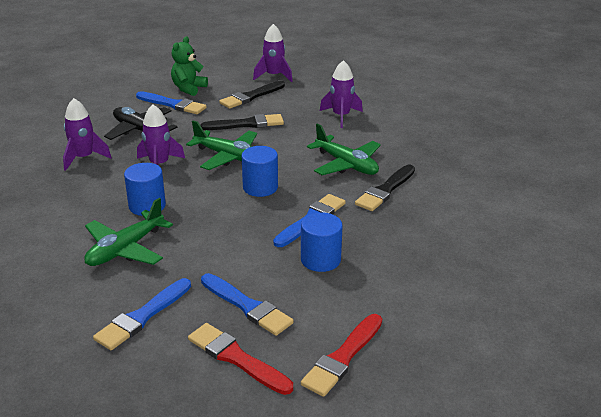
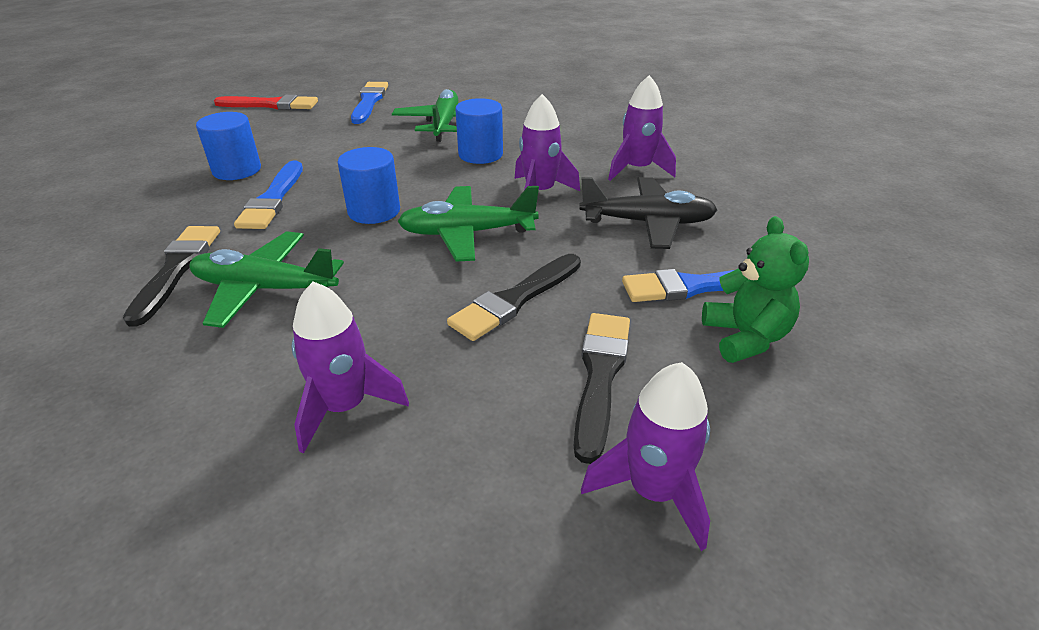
camera: 145 degrees right, 5 degrees up
blue brush [201,273,294,336] -> none
red brush [301,314,382,397] -> none

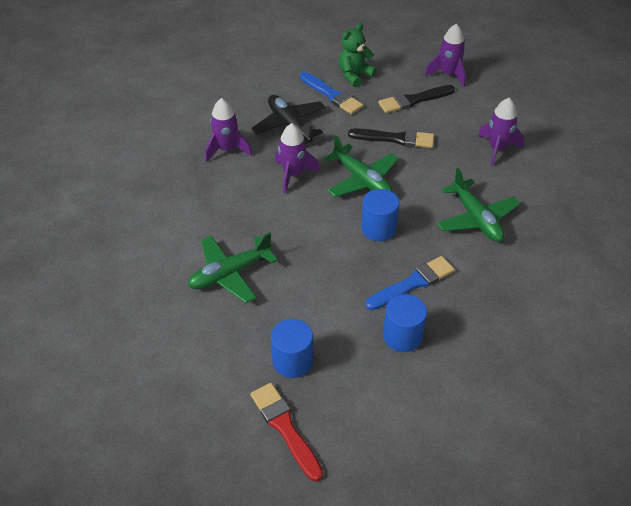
camera: 125 degrees left, 10 degrees up
black brush [123,226,220,327] -> none
blue brush [351,82,388,124] -> none
blue cylinder [455,98,503,164] -> blue cylinder moved to [271,319,313,378]

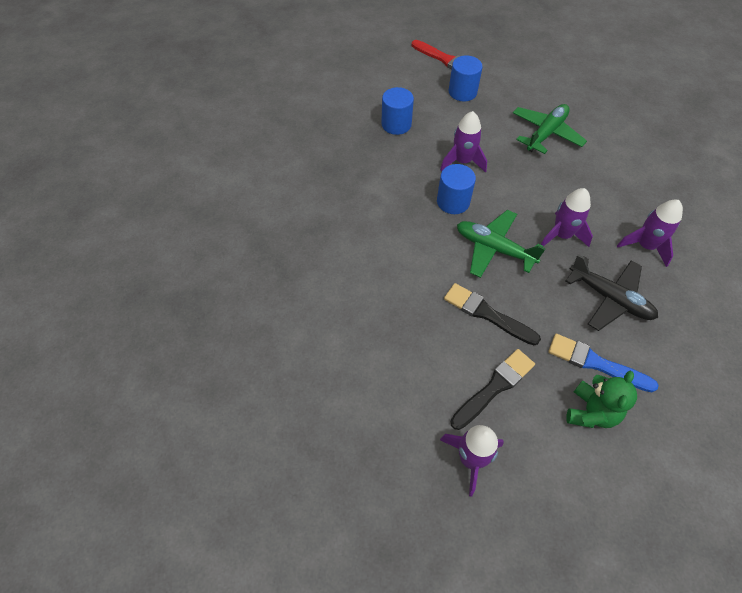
camera: 160 degrees right, 10 degrees up
black brush [348,128,434,148] -> black brush turned 45 degrees clockwise [444,283,541,345]
blue brush [365,256,455,310] -> none
green plane [437,168,520,242] -> none
purple rocket [478,98,524,166] -> purple rocket moved to [440,111,487,173]

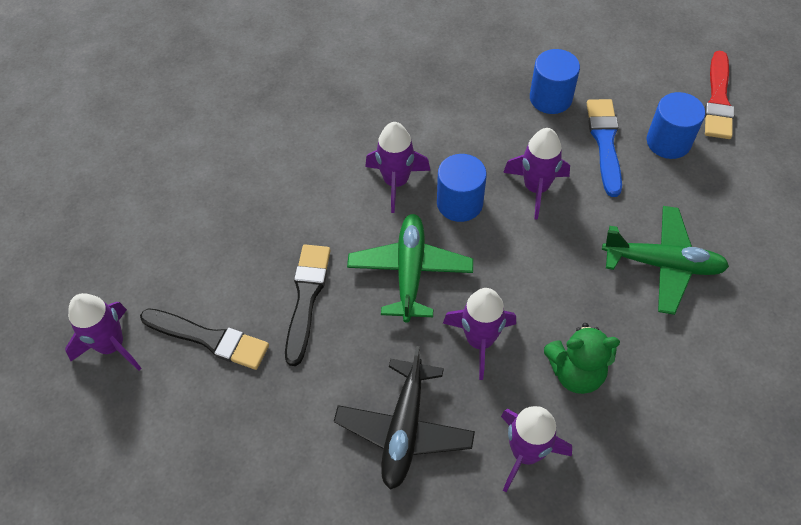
camera: 65 degrees right, 0 degrees up
blue brush [548,334,659,392] -> blue brush moved to [587,99,622,197]
green teddy bear [566,371,637,428] -> green teddy bear moved to [544,323,620,394]
none -> purple rocket [365,122,430,213]

